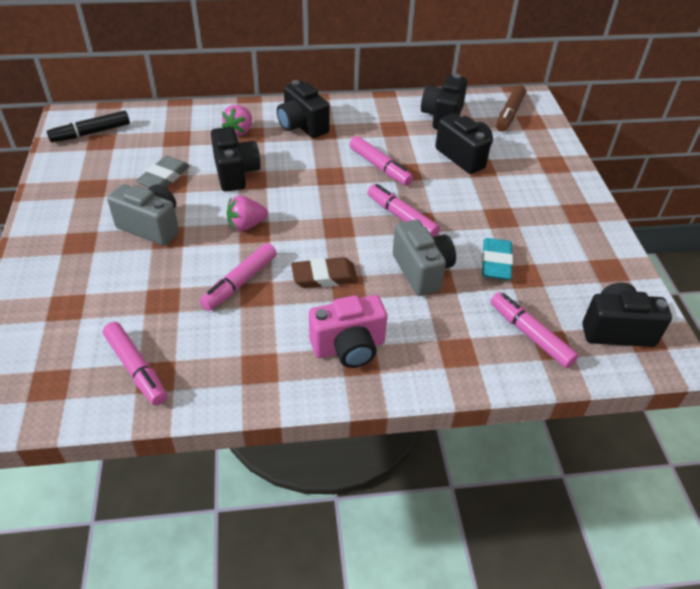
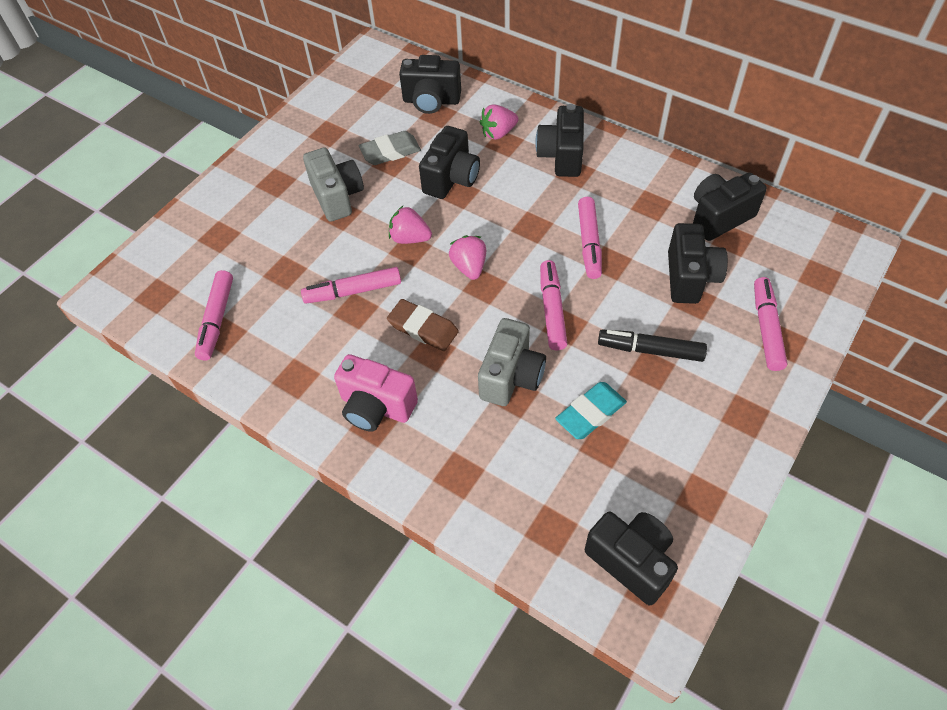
camera: 45 degrees right, 10 degrees up
black marker [47,111,130,142] -> black marker moved to [598,329,707,362]
pink marker [491,292,579,368] -> pink marker moved to [754,277,787,371]
brown marker [496,85,526,132] -> none
none -> black camera [399,55,461,114]
none -> pink strawberry [449,235,486,280]

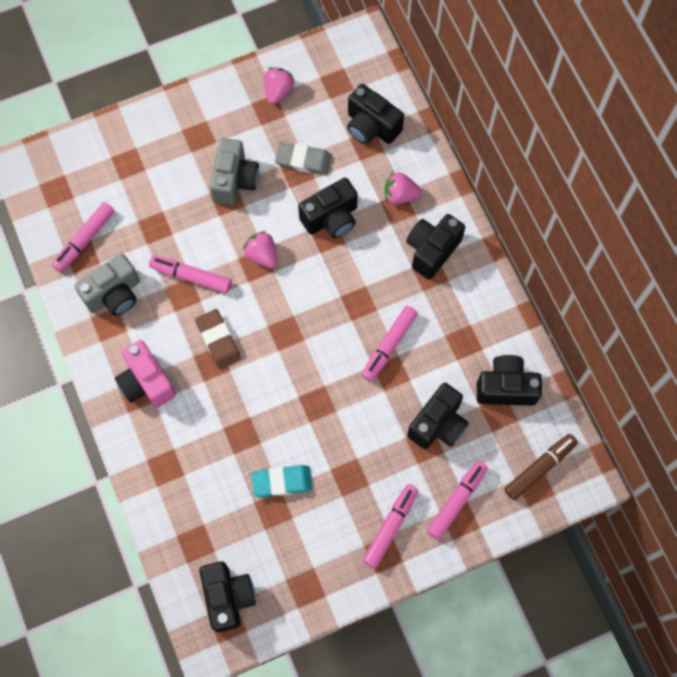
camera: 30 degrees right, 15 degrees up
pink strawberry [449,235,486,280] -> pink strawberry moved to [264,67,294,104]
grey camera [478,318,546,406] -> grey camera moved to [74,254,140,316]
pink marker [540,260,568,350] -> pink marker moved to [362,484,418,569]
black marker [598,329,707,362] -> none
none -> brown marker [504,434,578,500]

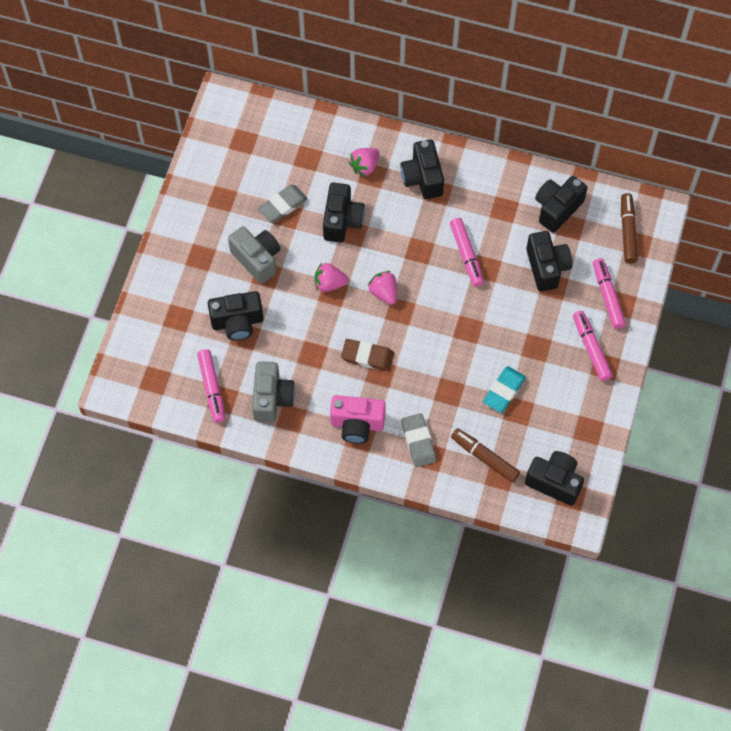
camera: 50 degrees left, 5 degrees down
pink marker [149,255,232,293] -> none
pink strawberry [264,67,294,104] -> pink strawberry moved to [368,271,397,305]
black camera [347,84,404,144] -> black camera moved to [208,291,263,341]
none -> grey eraser [401,413,436,467]
none -> brown marker [451,428,520,483]

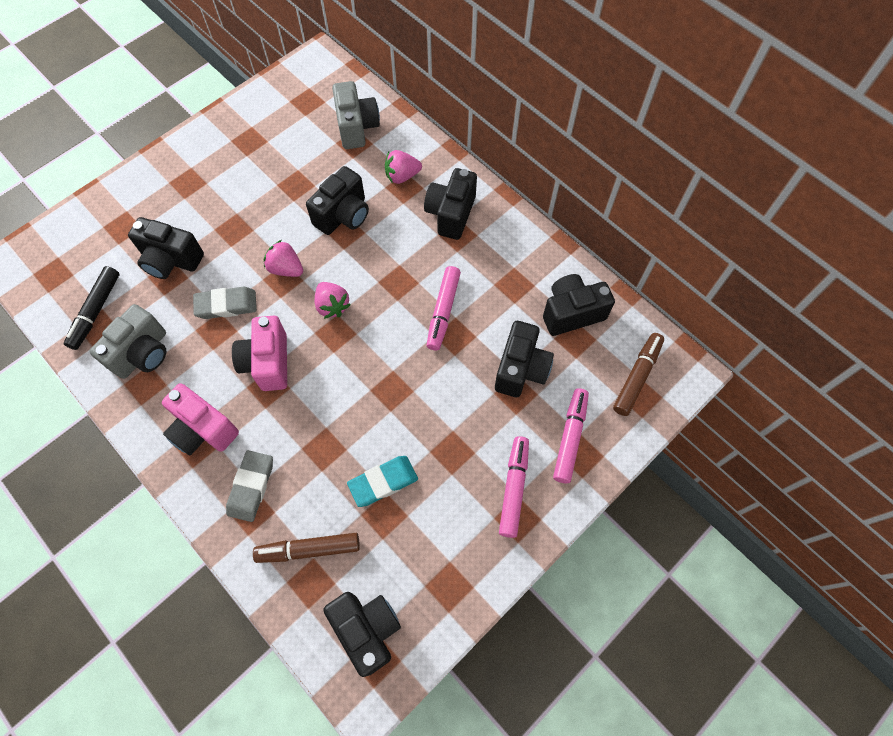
camera: 30 degrees right, 0 degrees up
pink marker [197,349,225,423] -> black marker [64,266,120,350]
grey camera [228,226,280,284] -> grey camera moved to [332,81,380,149]
grey eraser [258,185,308,222] -> grey eraser moved to [193,287,257,319]
brown eraser [341,339,394,371] -> pink camera [232,316,287,391]
pink strawberry [368,271,397,305] -> pink strawberry turned 150 degrees clockwise [315,282,351,319]
brown marker [451,428,520,483] -> brown marker turned 75 degrees counterclockwise [253,533,360,563]

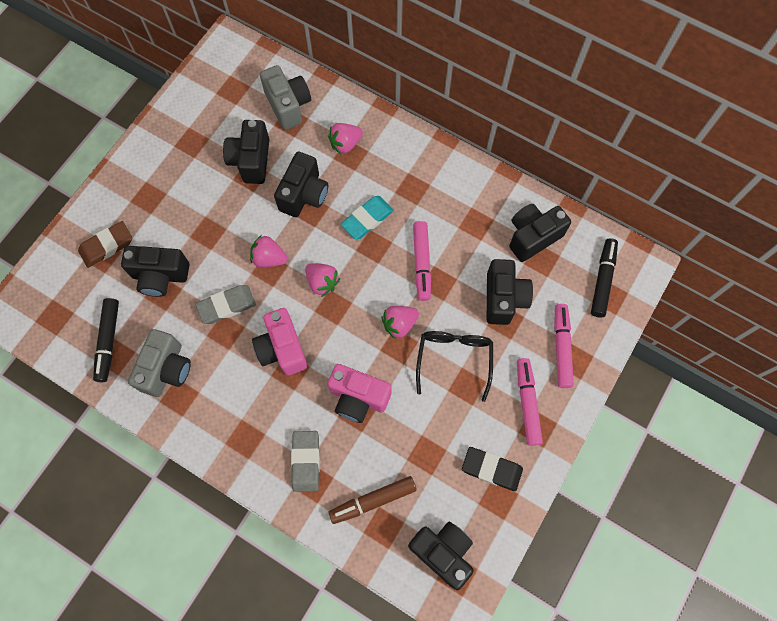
camera: 15 degrees left, 5 degrees up
pink camera [162,383,239,455] -> pink camera moved to [328,364,392,423]
turquoise eraser [347,456,418,507] -> turquoise eraser moved to [341,196,394,239]
black camera [424,168,477,240] -> black camera moved to [223,120,269,184]
brown marker [613,333,664,416] -> black marker [591,238,618,318]
none -> brown eraser [78,221,132,268]
none -> pink strawberry [381,306,419,339]
none -> black glasses [416,331,493,402]
none -> black eraser [462,447,523,491]

